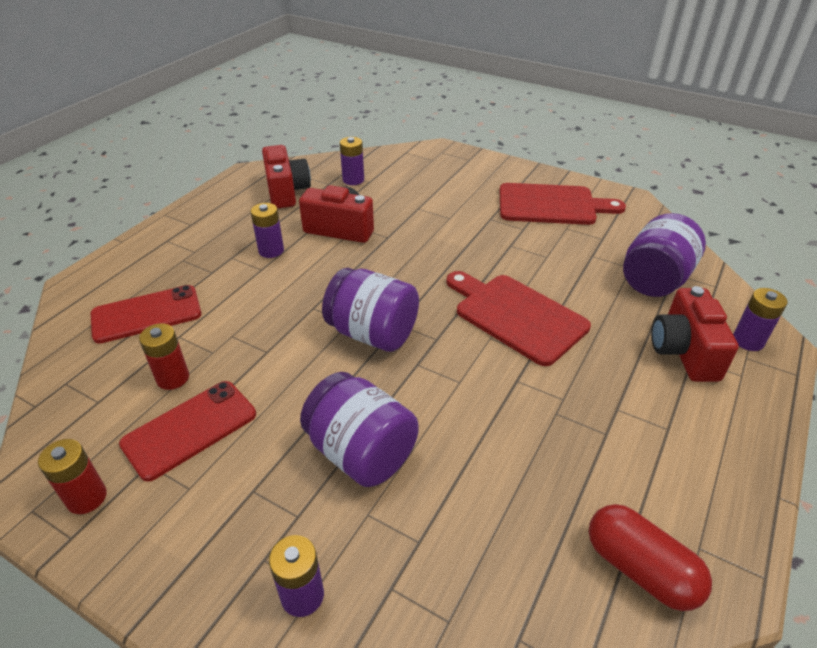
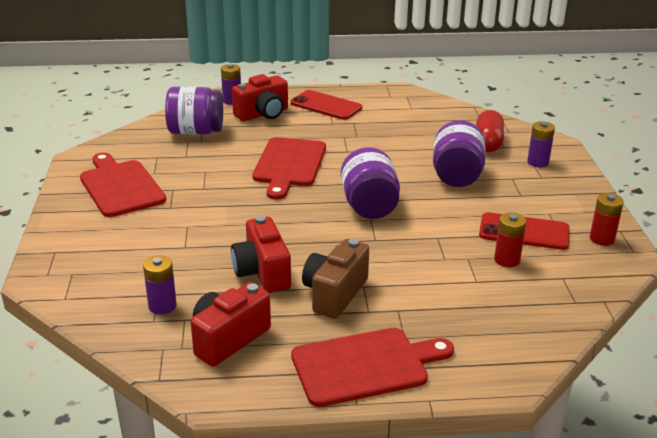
camera: 125 degrees left, 10 degrees down
red phone [90,285,201,344] -> red phone moved to [290,90,362,120]
purple battery [250,203,284,258] -> brown camera [302,239,369,319]
red capsule [589,504,712,611] -> red capsule moved to [476,110,504,152]
none -> red cutting board [291,328,454,407]

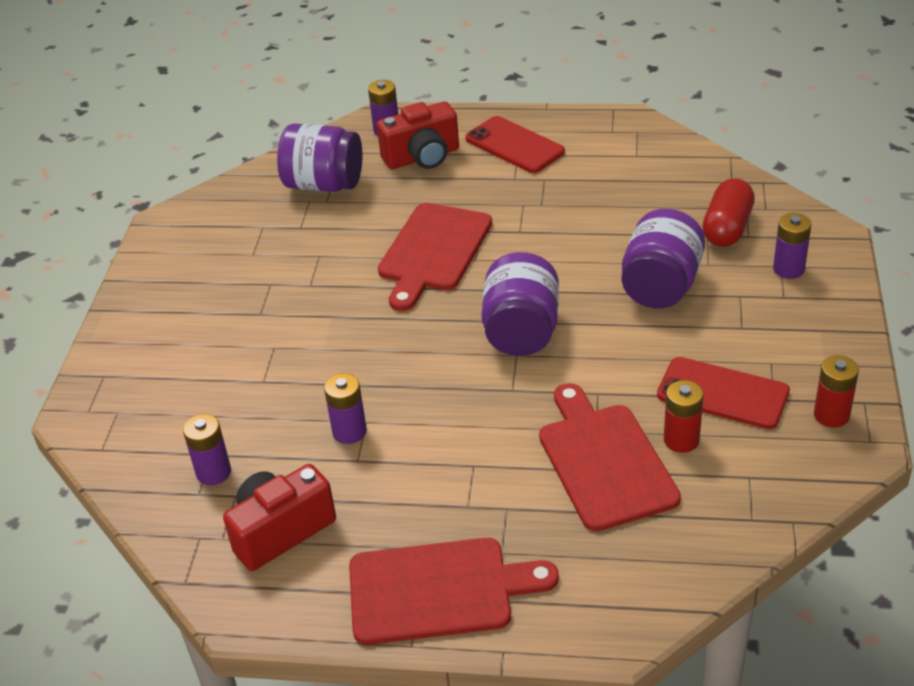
camera: 15 degrees right, 10 degrees up
red cutting board [80,153,166,217] -> red cutting board moved to [539,383,681,531]
red camera [231,216,291,293] -> purple battery [324,373,367,444]
brown camera [302,239,369,319] -> none

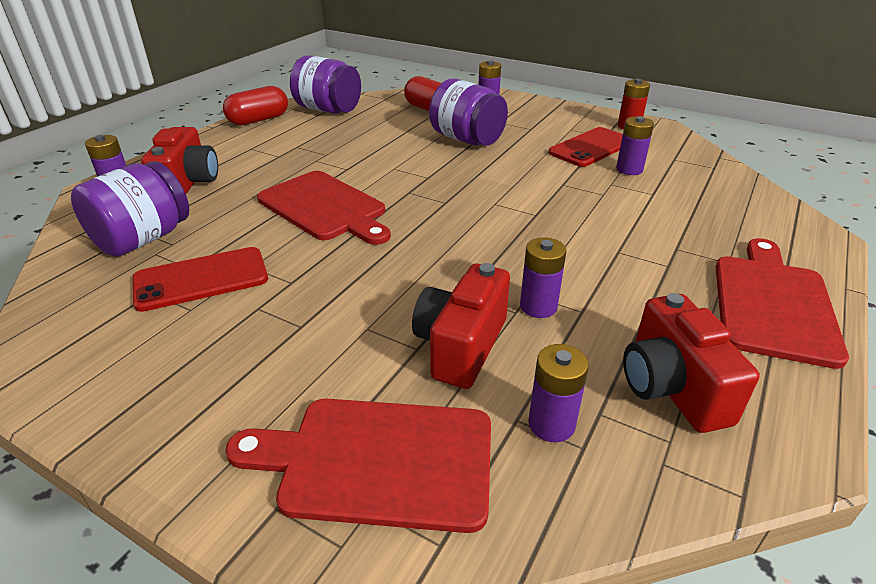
camera: 70 degrees left, 5 degrees down
red phone [465,116,565,173] -> red phone moved to [132,247,268,312]
purple jar [482,252,559,356] -> purple jar moved to [290,55,361,114]
red cutting board [539,383,681,531] -> red cutting board moved to [225,399,491,533]
red battery [664,380,704,453] -> purple battery [616,116,654,175]
none -> red capsule [223,86,288,126]
none -> red camera [412,263,510,389]

